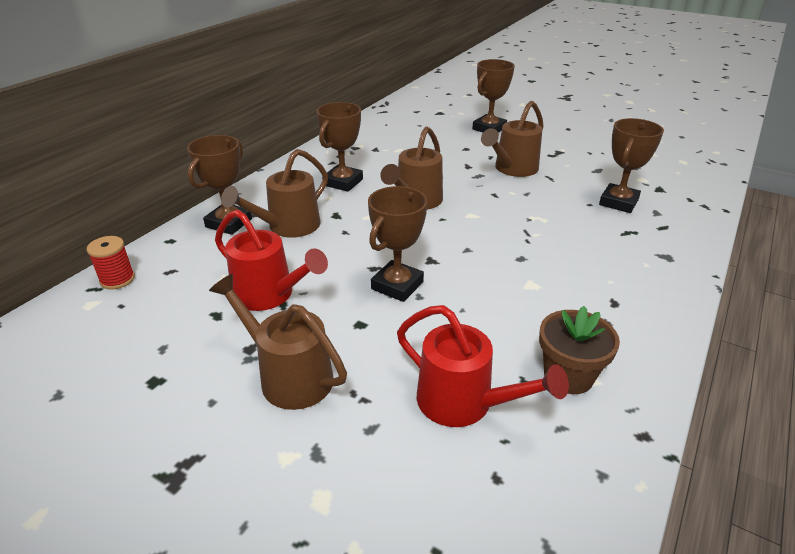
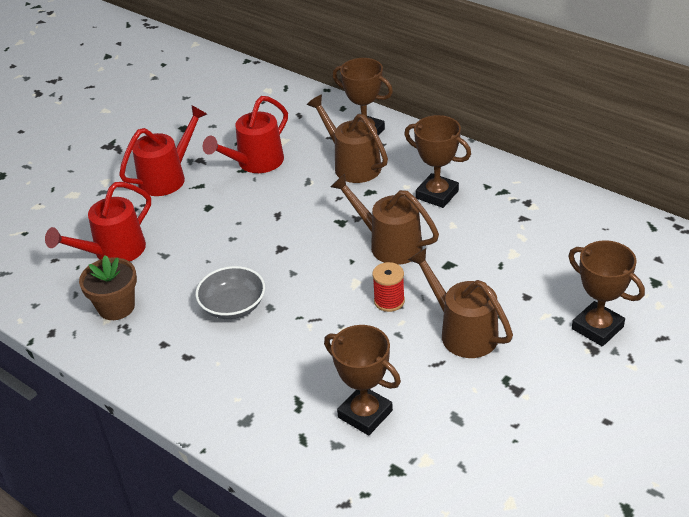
camera: 100 degrees right, 5 degrees up
red spool [87,236,135,290] -> red spool moved to [372,262,405,312]
brown watering can [209,274,347,410] -> red watering can [119,105,207,196]
brown trophy [368,186,427,302] -> none
none -> grey bowl [195,266,265,319]

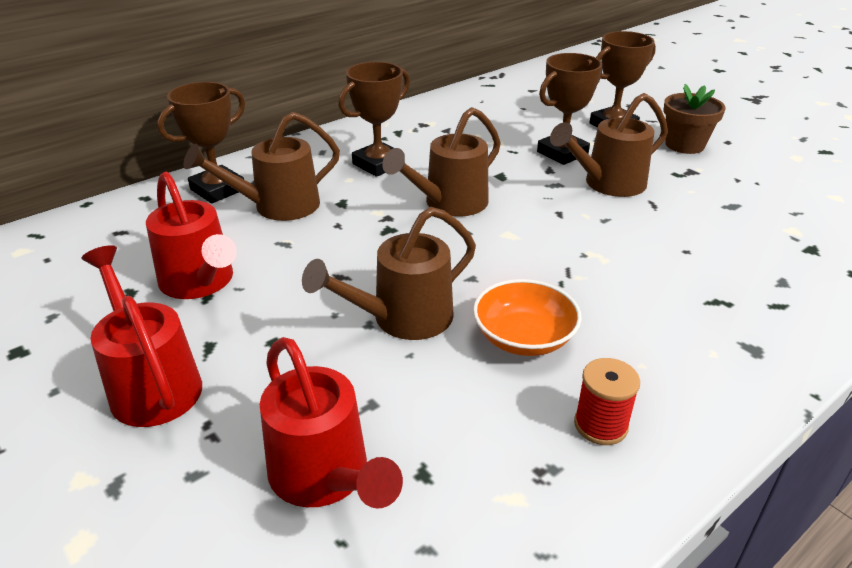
camera: 80 degrees left, 5 degrees down
brown flower pot [79,255,137,320] -> brown flower pot moved to [663,84,726,154]
grey bowl [195,266,265,319] -> orange bowl [473,279,582,356]
brown trophy [324,325,401,435] -> brown trophy moved to [537,53,602,165]
red spool [372,262,405,312] -> red spool moved to [574,358,640,445]
none -> brown watering can [302,207,476,340]

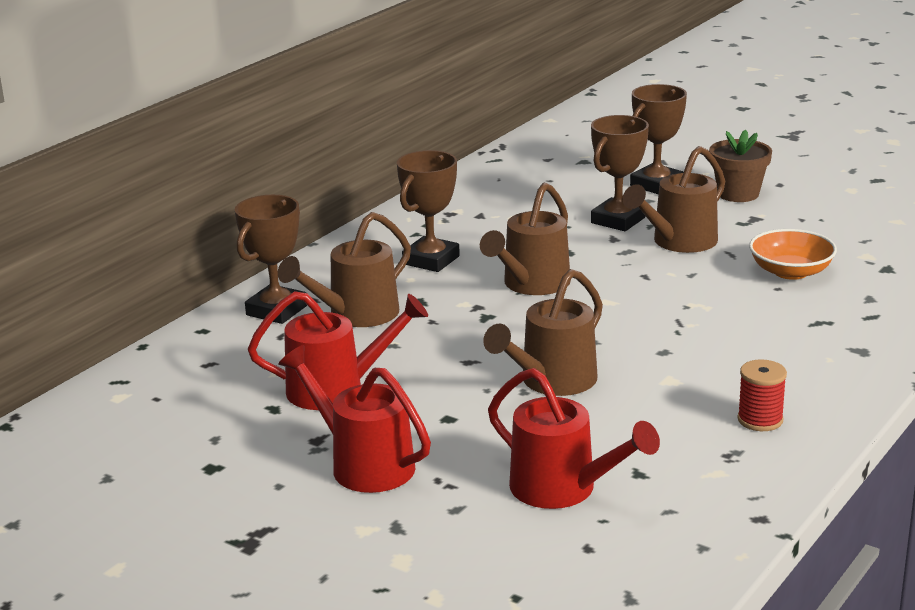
camera: 15 degrees left, 10 degrees down
red watering can [146,172,236,299] -> red watering can turned 45 degrees counterclockwise [248,291,428,410]
orange bowl [473,279,582,356] -> orange bowl moved to [749,229,837,280]

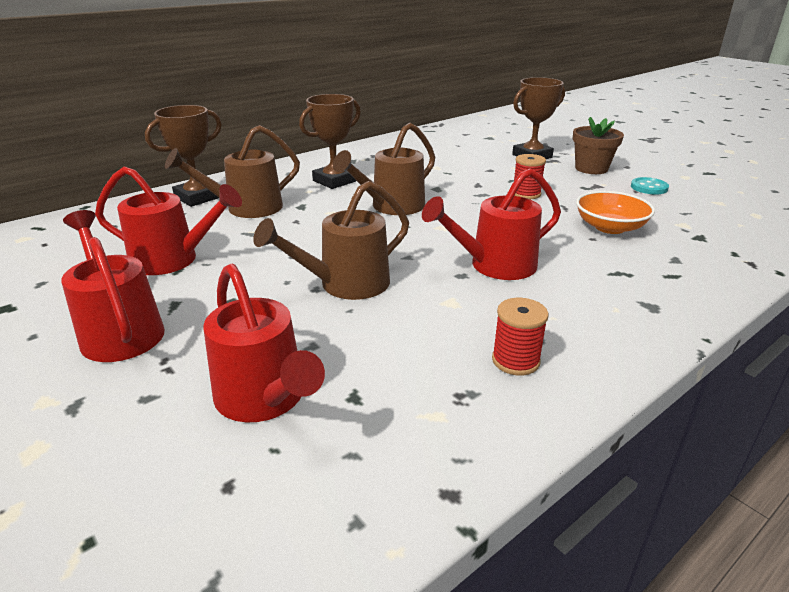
camera: 15 degrees right, 5 degrees up
brown trophy [591,115,649,231] -> none
brown watering can [622,146,725,253] -> red spool [514,154,546,199]
none -> red watering can [422,168,561,280]
none -> turquoise button [631,177,669,194]

